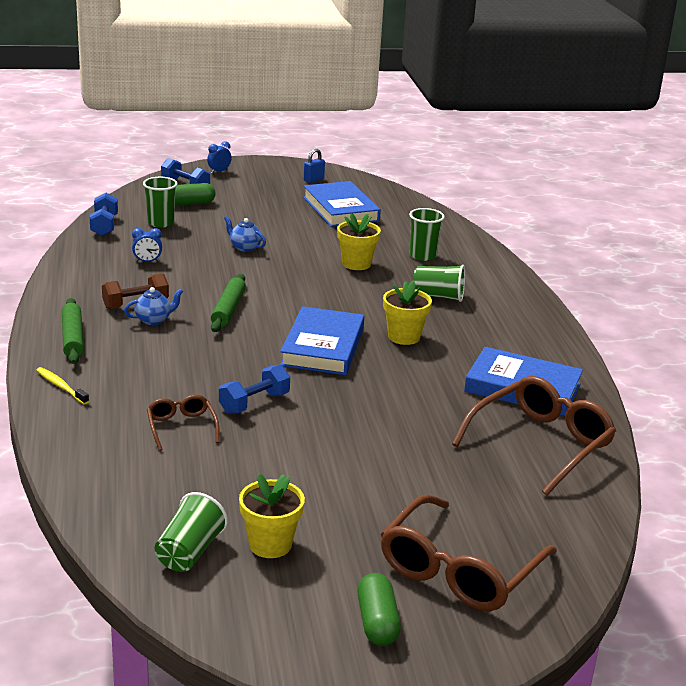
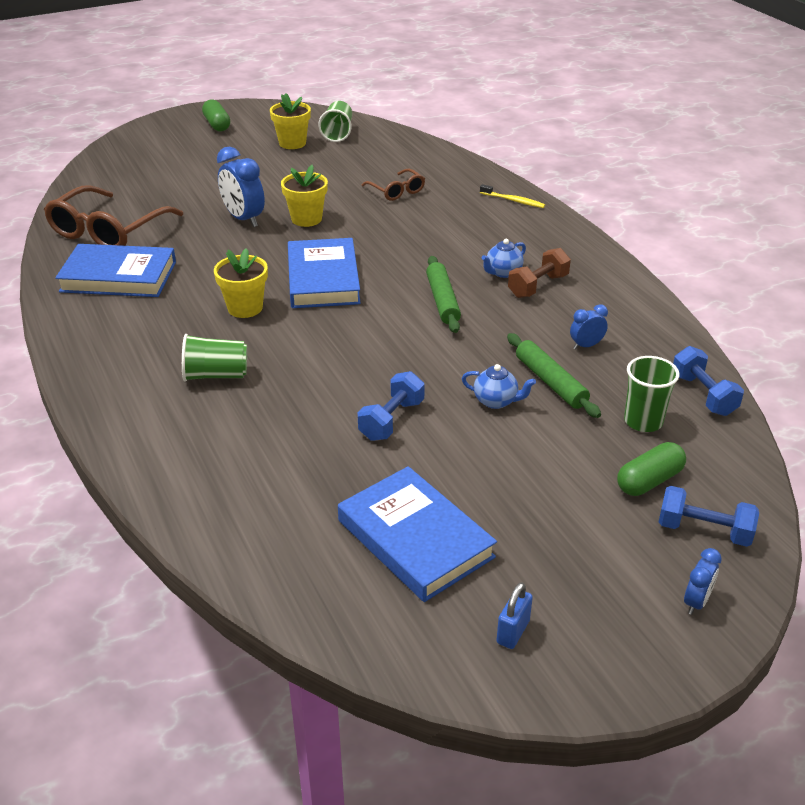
camera: 165 degrees right, 10 degrees up
green rolling pin [62,298,84,364] -> green rolling pin moved to [507,333,601,418]
blue dumbbell [219,364,290,414] -> blue dumbbell moved to [358,371,425,441]
yellow flower pot [337,213,381,270] -> yellow flower pot moved to [281,165,328,227]
brown glasses [381,494,557,611] -> none
green cup [409,208,445,261] -> none
none -> blue clock [217,147,265,227]

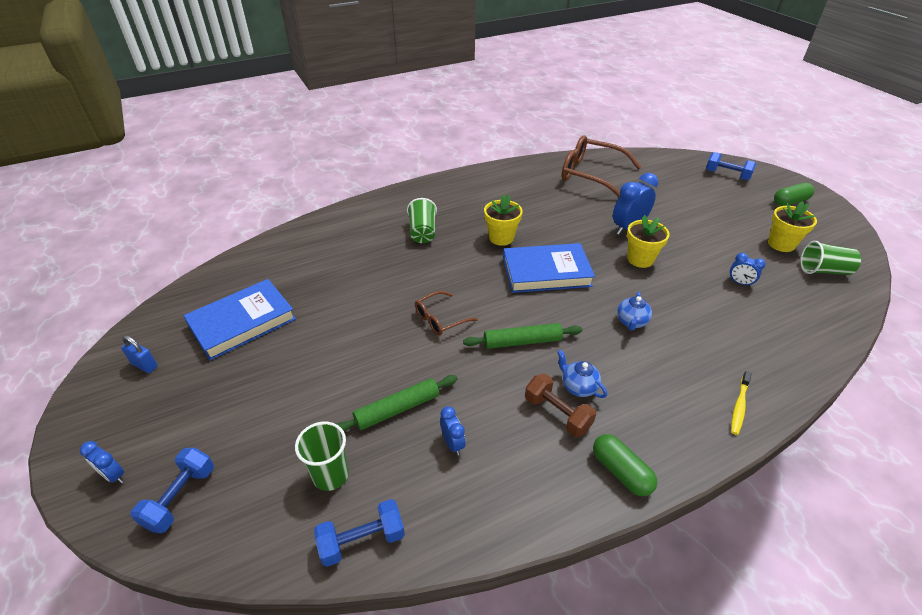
camera: 90 degrees right, 5 degrees up
blue book [55,244,176,297] -> none
blue dumbbell [358,371,425,441] -> blue dumbbell moved to [706,152,756,180]
brown glasses [361,169,425,201] -> brown glasses moved to [415,291,478,336]
blue teapot [462,364,536,409] -> blue teapot moved to [617,292,652,331]
green capsule [617,442,686,496] -> green capsule moved to [593,434,657,496]
none -> blue clock [729,253,766,287]

